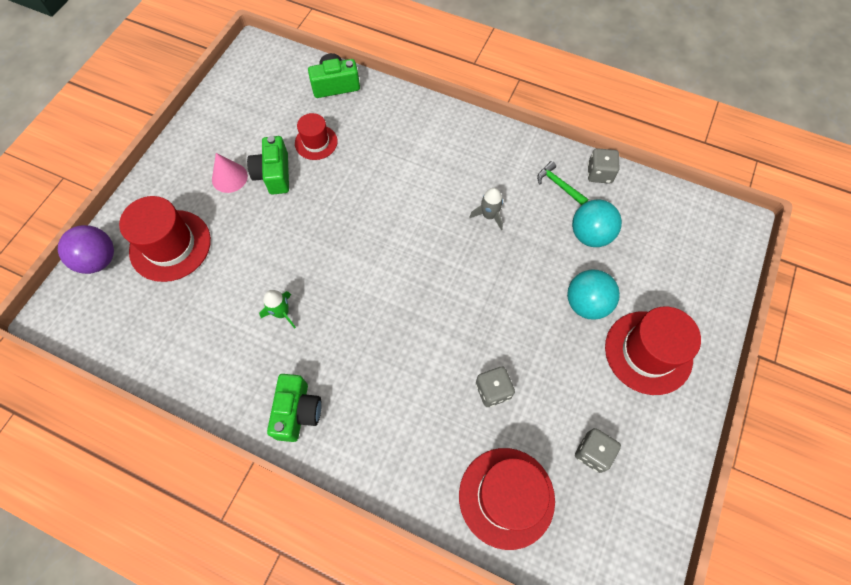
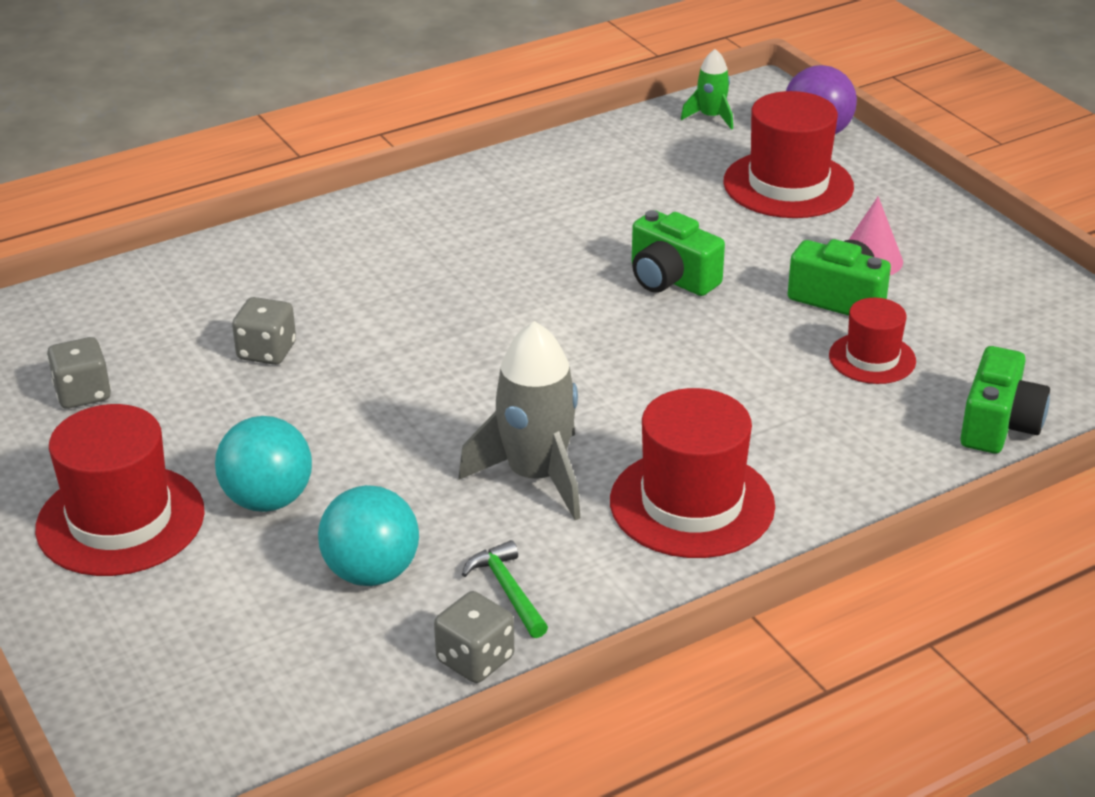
camera: 125 degrees right, 30 degrees down
green rocket [259,290,296,329] -> green rocket moved to [681,49,733,130]
green camera [267,374,322,442] -> green camera moved to [632,210,725,296]
red hat [459,448,555,550] -> red hat moved to [610,388,775,558]
grey rocket [469,188,503,230] -> grey rocket [459,321,580,520], size x1.89
green hammer [537,161,588,205] -> green hammer turned 105 degrees counterclockwise [462,540,548,638]

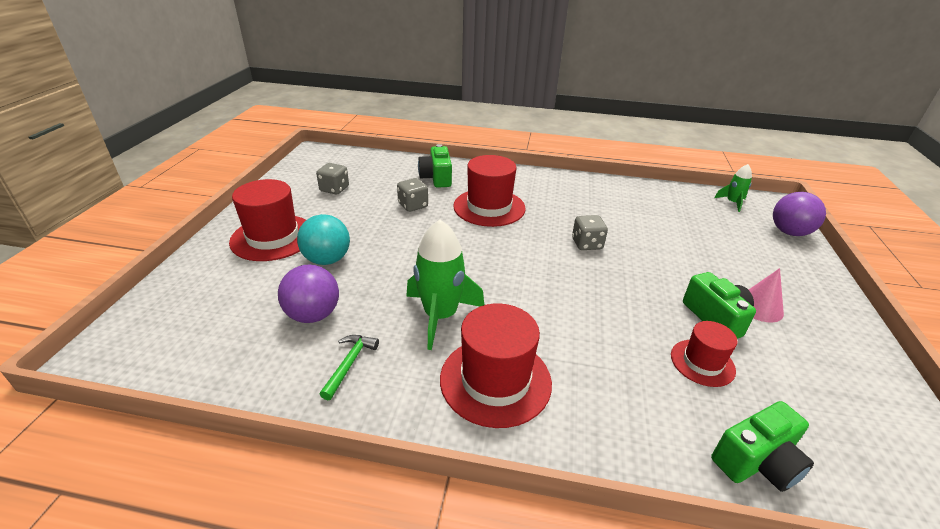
camera: 40 degrees right, 0 degrees up
turquoise ball [318,485,419,586] -> purple ball [278,265,339,323]
grey dice [434,591,514,683] -> grey dice moved to [572,215,608,250]
grey rocket [459,321,580,520] -> green rocket [406,220,484,350]
green camera [632,210,725,296] -> green camera moved to [418,144,452,188]
red hat [723,91,854,218] -> red hat moved to [453,155,526,227]

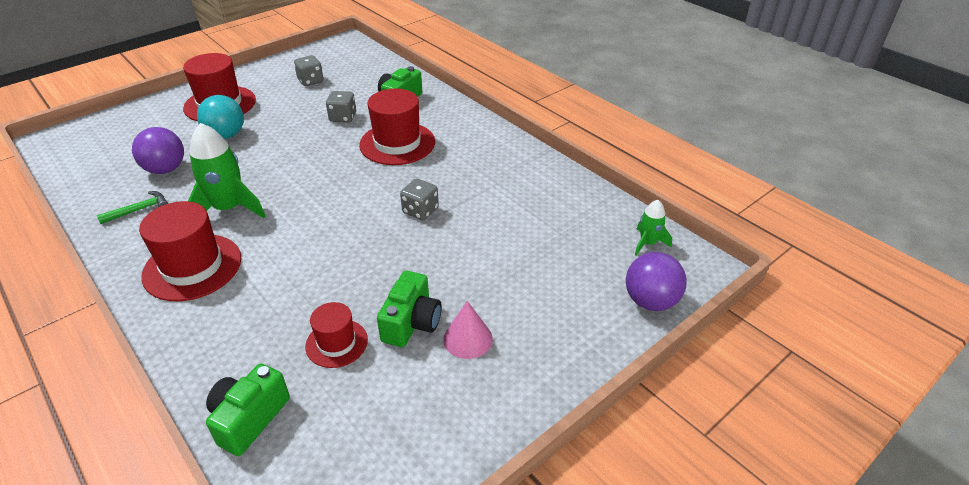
camera: 40 degrees right, 5 degrees up
green camera [711,401,814,492] -> green camera turned 105 degrees clockwise [206,363,290,456]

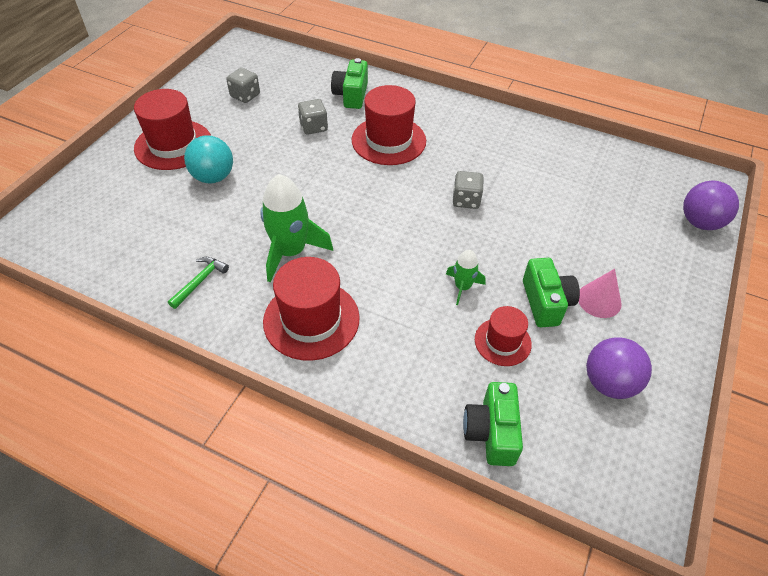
camera: 25 degrees left, 10 degrees up
purple ball [132,127,184,174] -> purple ball moved to [586,337,652,399]
green rocket [635,200,672,255] -> green rocket moved to [446,250,486,305]

